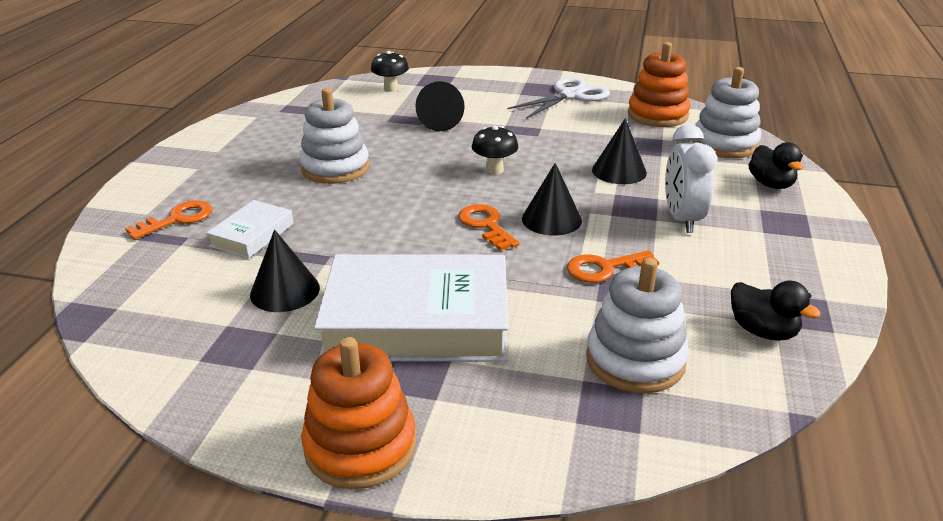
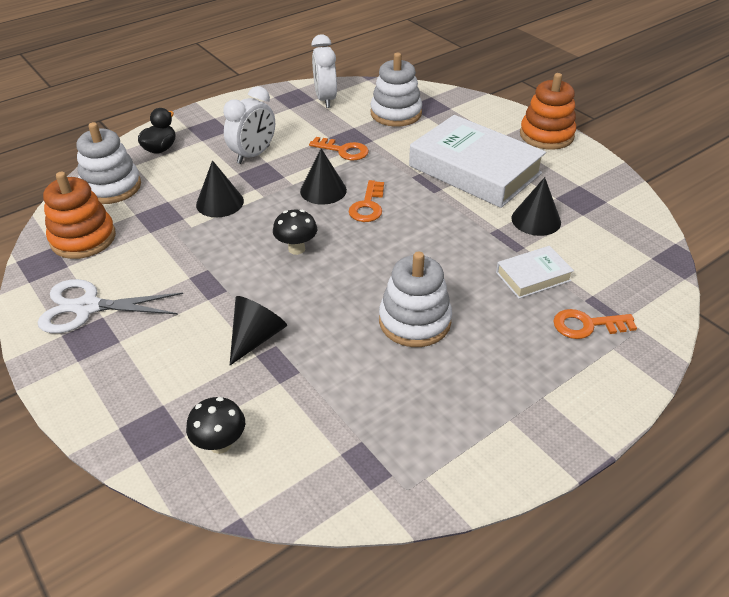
camera: 140 degrees left, 10 degrees up
black duck [731,281,821,341] -> white clock [311,34,337,108]

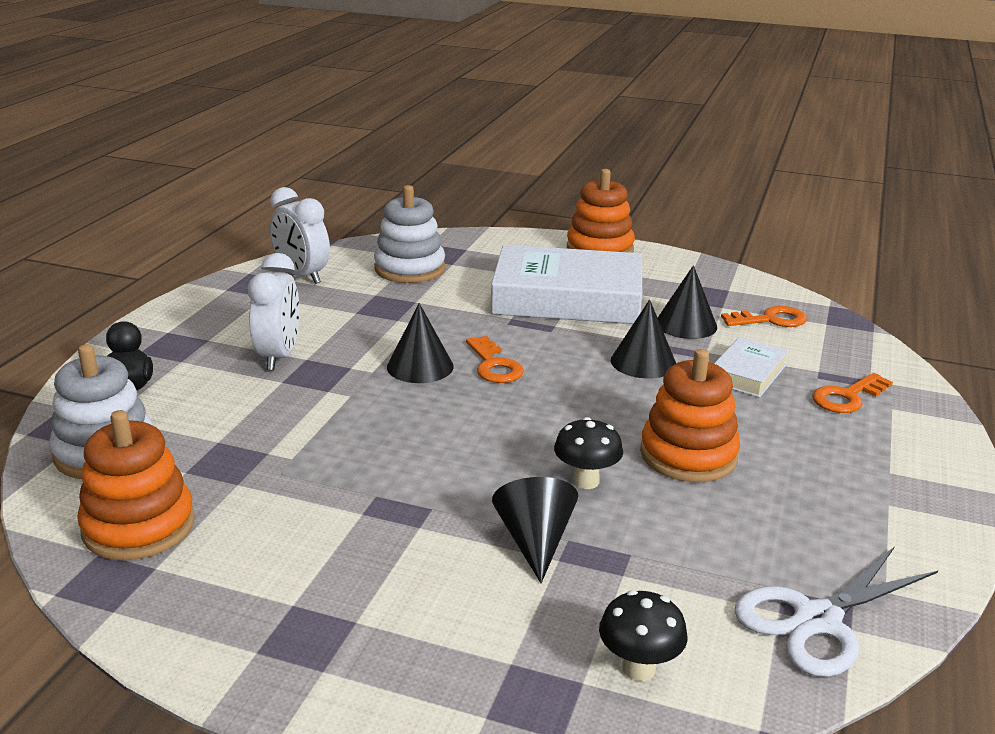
camera: 35 degrees left, 15 degrees down
white scissors [38,279,183,333] -> white scissors moved to [735,546,938,677]
black cone [196,160,244,217] -> black cone moved to [611,300,676,378]
black mushroom [273,210,317,255] -> black mushroom moved to [554,417,623,489]
orange key [309,137,369,160] -> orange key moved to [721,306,807,327]
white stacking toy [379,252,452,347] -> orange stacking toy [640,349,740,482]

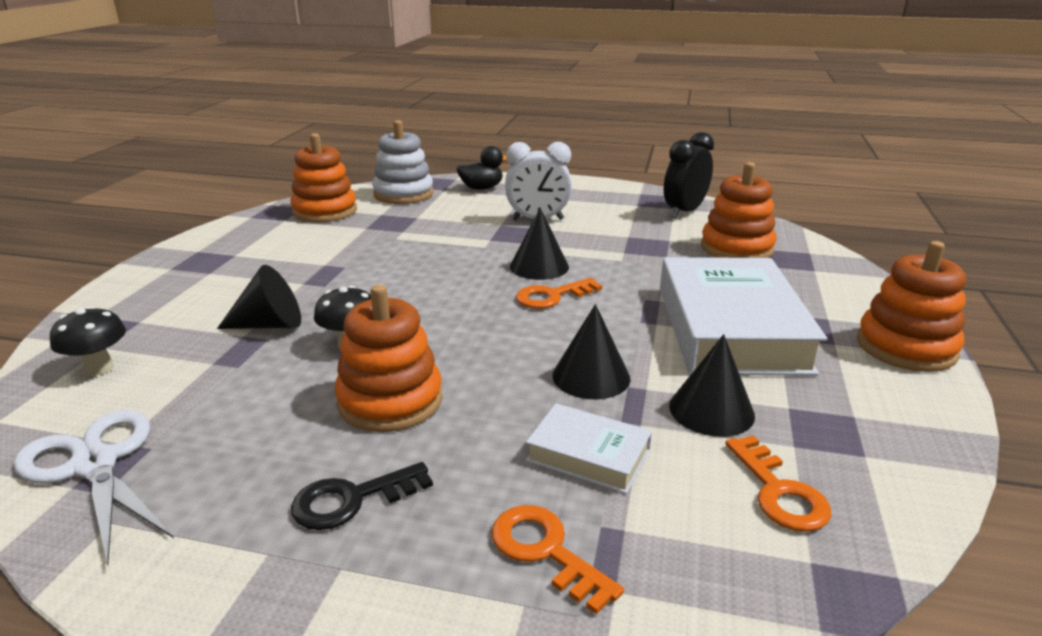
camera: 85 degrees right, 0 degrees up
white clock [270,187,330,284] -> black clock [664,132,714,218]
white stacking toy [374,185,445,283] -> orange stacking toy [701,162,777,258]
none -> black key [291,462,433,530]

